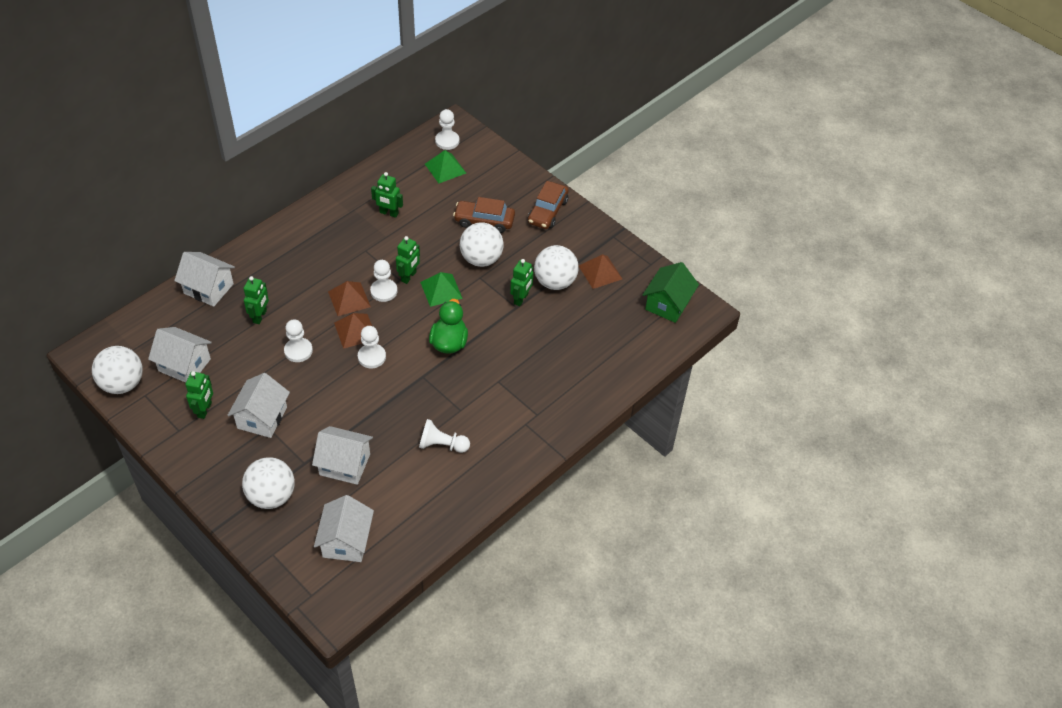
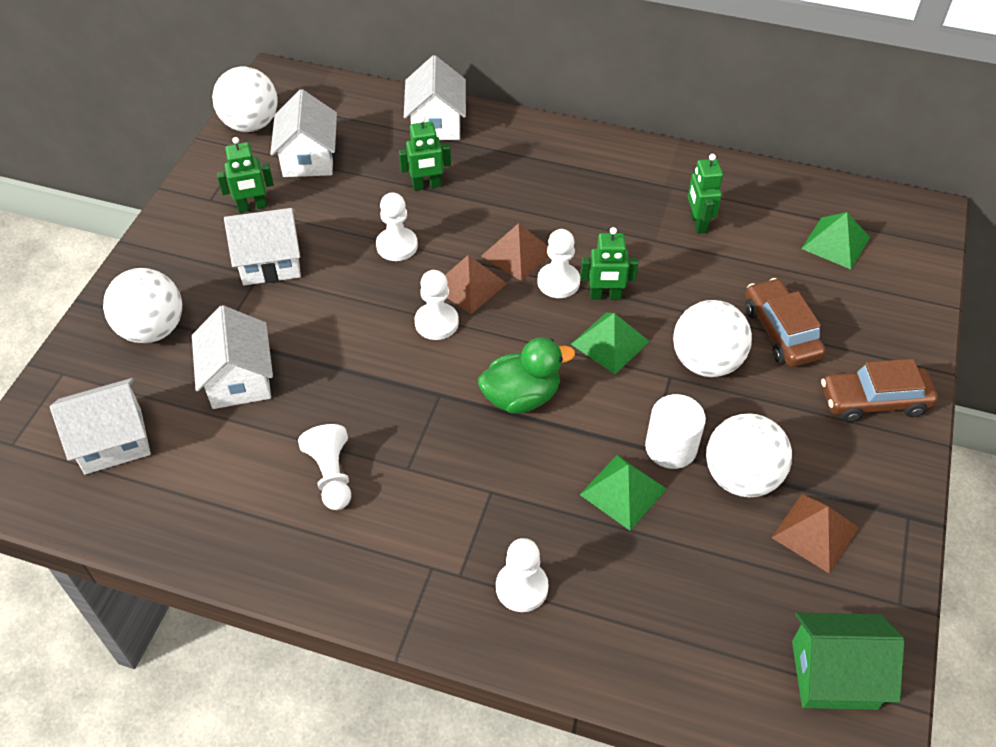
camera: 65 degrees right, 0 degrees up
white pawn [435,109,459,150] -> white pawn moved to [496,538,549,612]
green robot [510,259,533,306] -> white cylinder [645,394,706,469]
none -> green pyramid [580,455,667,530]

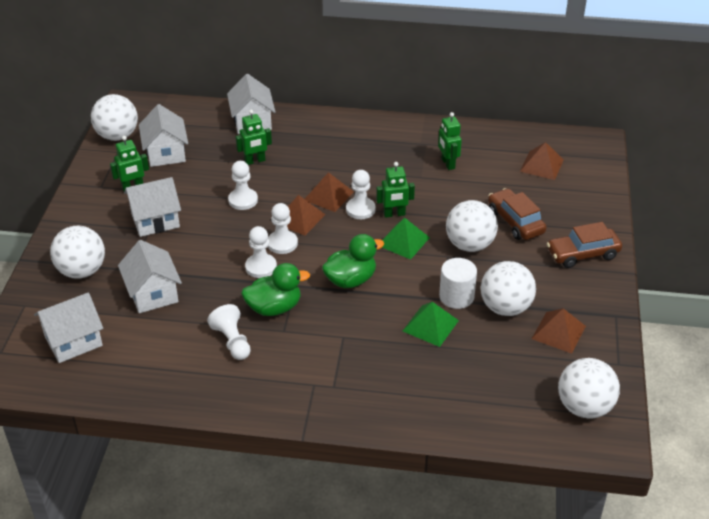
camera: 10 degrees left, 10 degrees down
white pawn [496,538,549,612] -> white pawn moved to [245,226,277,278]
green house [792,613,905,710] -> white ball [558,358,620,419]
green pyramid [801,212,870,269] -> brown pyramid [520,142,564,180]
none -> green duck [241,263,310,316]

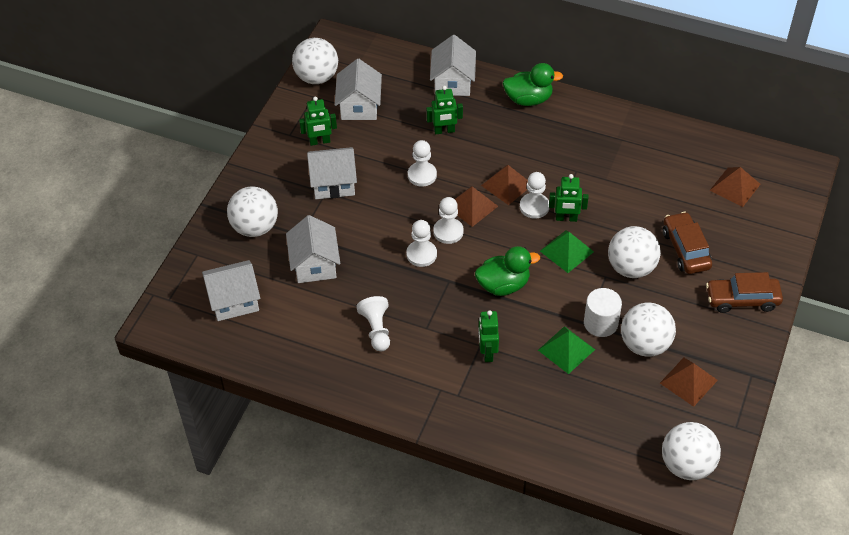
camera: 15 degrees right, 10 degrees up
green duck [241,263,310,316] -> green duck moved to [502,63,563,106]
green robot [438,112,462,170] -> green robot moved to [478,310,499,362]

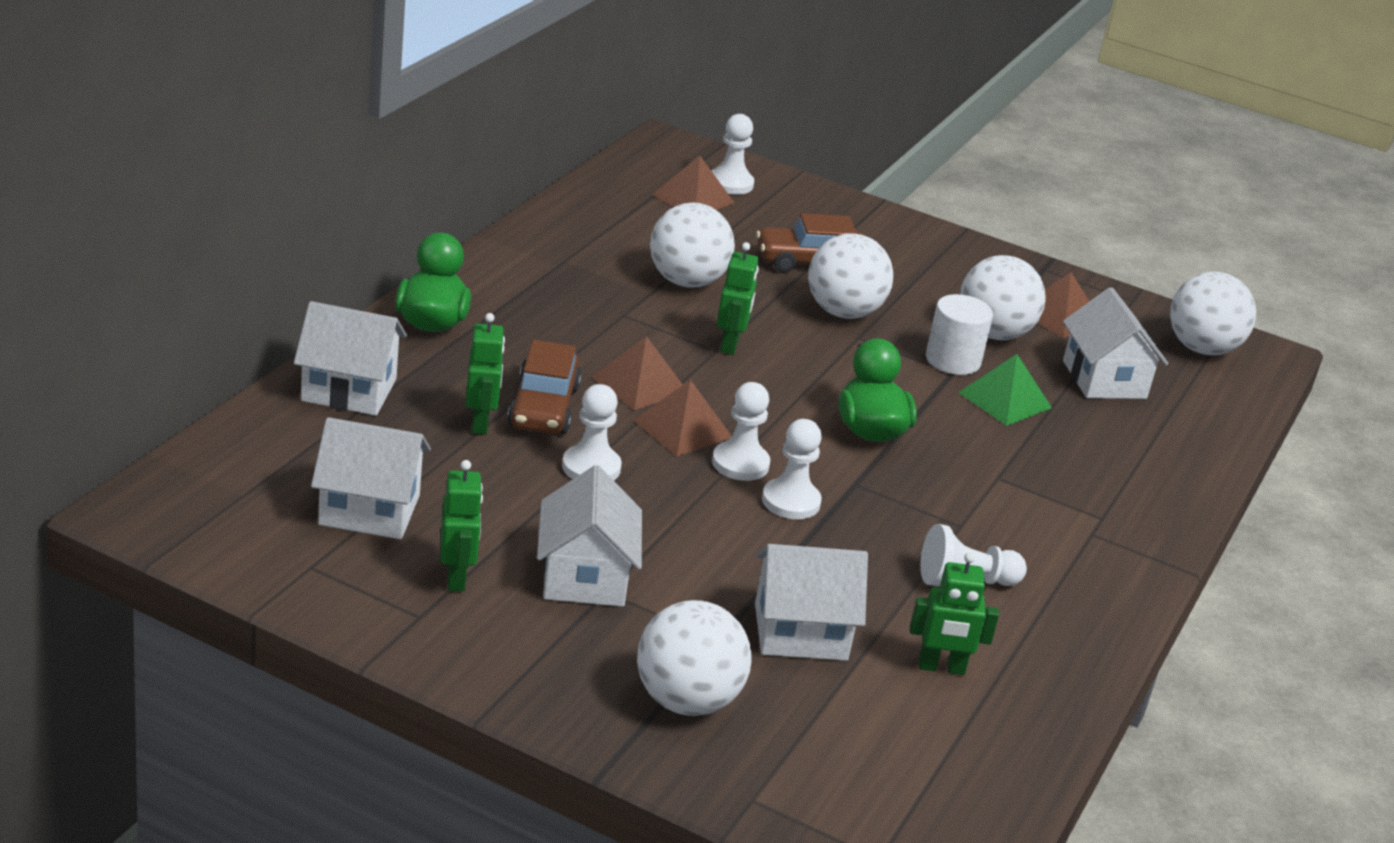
camera: 90 degrees left, 20 degrees down
white house [202,260,260,321] -> white house moved to [1063,287,1168,399]
white ball [292,38,338,84] -> white ball moved to [650,203,735,288]
green robot [478,310,499,362] -> green robot moved to [910,552,999,675]
white pawn [520,172,549,219] -> white pawn moved to [711,114,754,195]
green pyramid [540,230,594,273] -> none
brown car [706,272,783,313] -> brown car moved to [507,340,582,434]

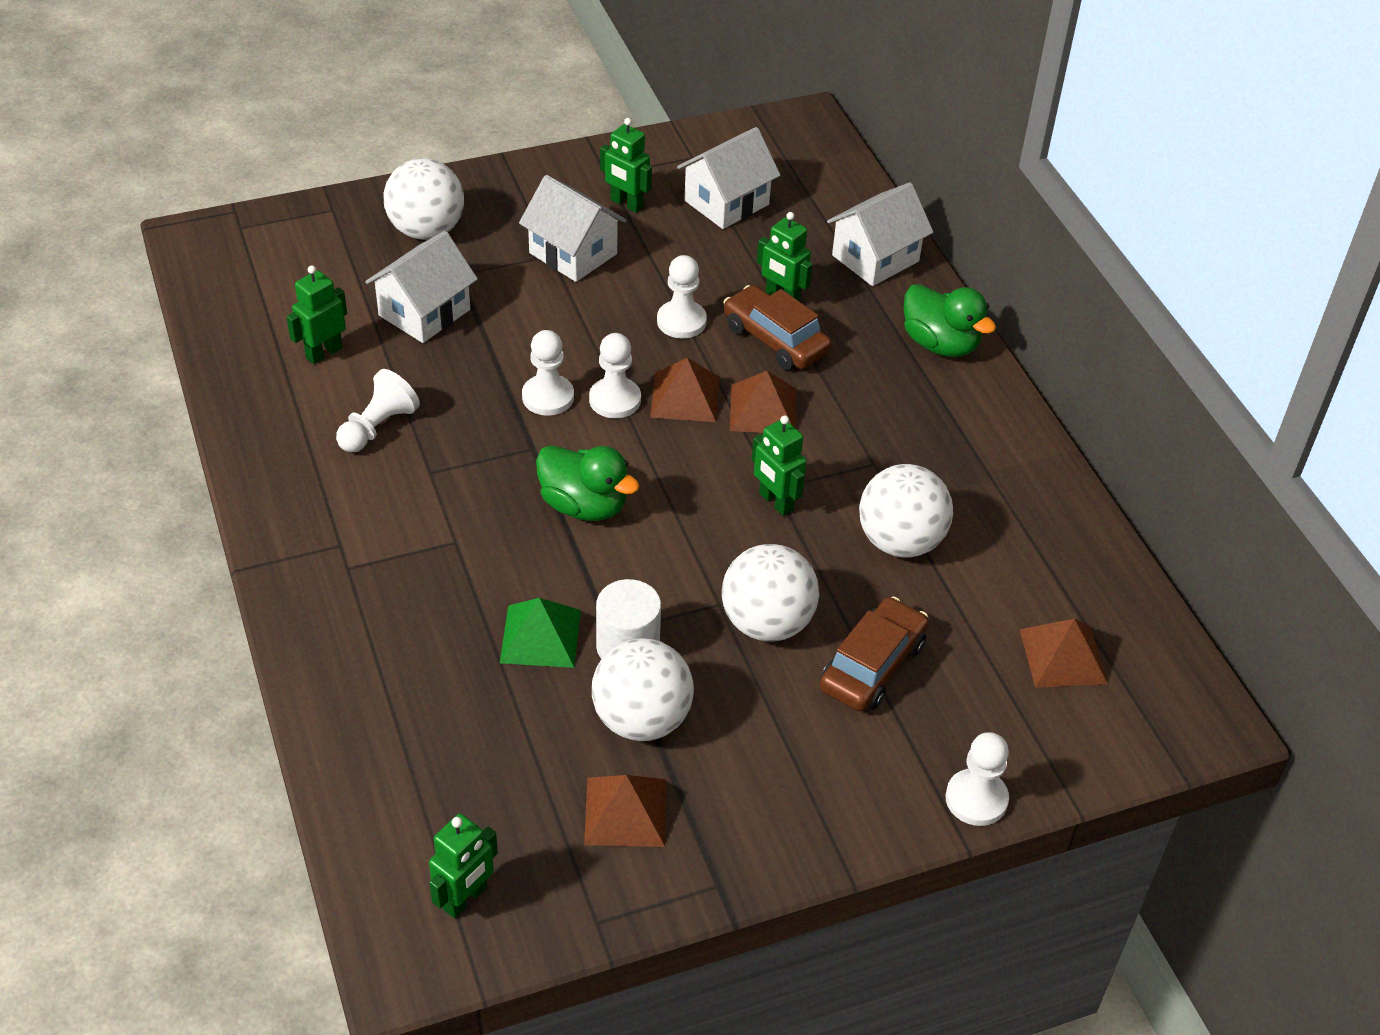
camera: 135 degrees right, 15 degrees up
white pawn [711,114,754,195] -> white pawn moved to [946,732,1009,826]
white house [1063,287,1168,399] -> none
white ball [1170,272,1256,355] -> green robot [429,814,498,918]

